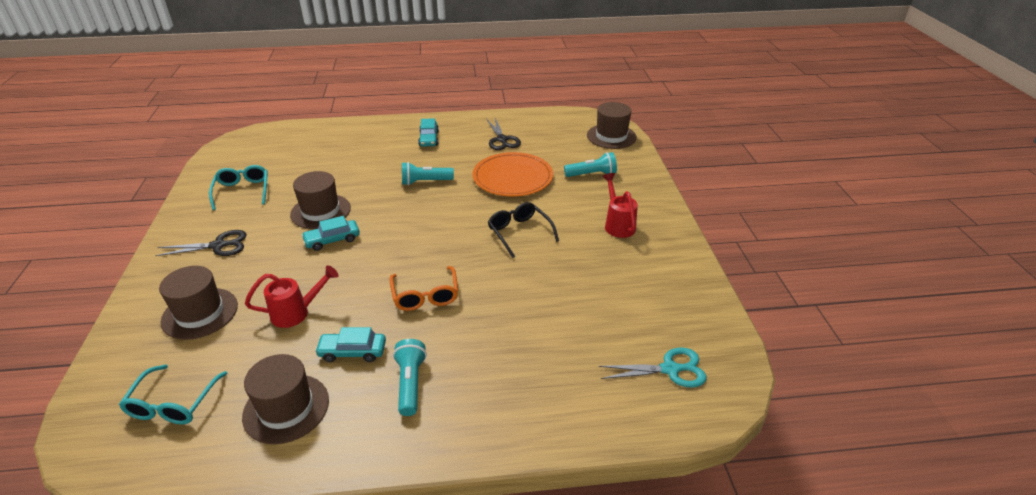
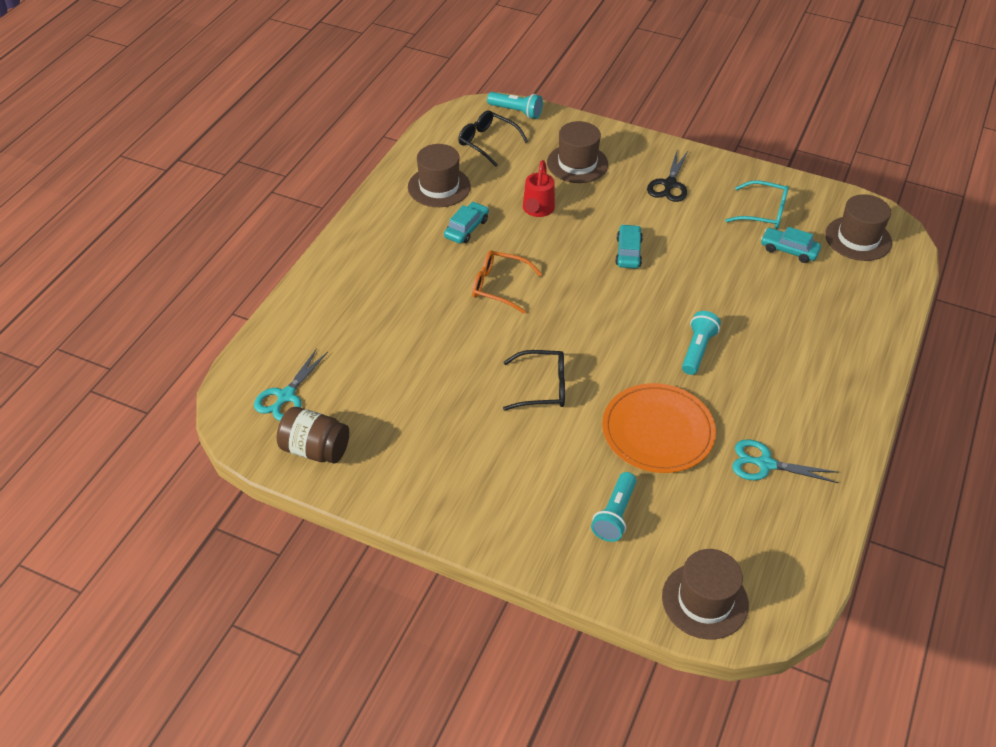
camera: 120 degrees right, 10 degrees up
turquoise glasses [119,364,227,424] -> black glasses [458,110,528,167]
brown hat [290,171,351,229] -> brown hat moved to [825,194,892,261]
turquoise flashlight [393,339,427,416] -> turquoise flashlight moved to [487,92,543,119]
turquoise car [418,118,439,147] -> turquoise car moved to [761,227,821,263]
black scissors [487,118,521,150] -> turquoise scissors [732,439,839,483]
red watering can [602,173,638,238] -> none
none -> brown jar [277,407,349,464]

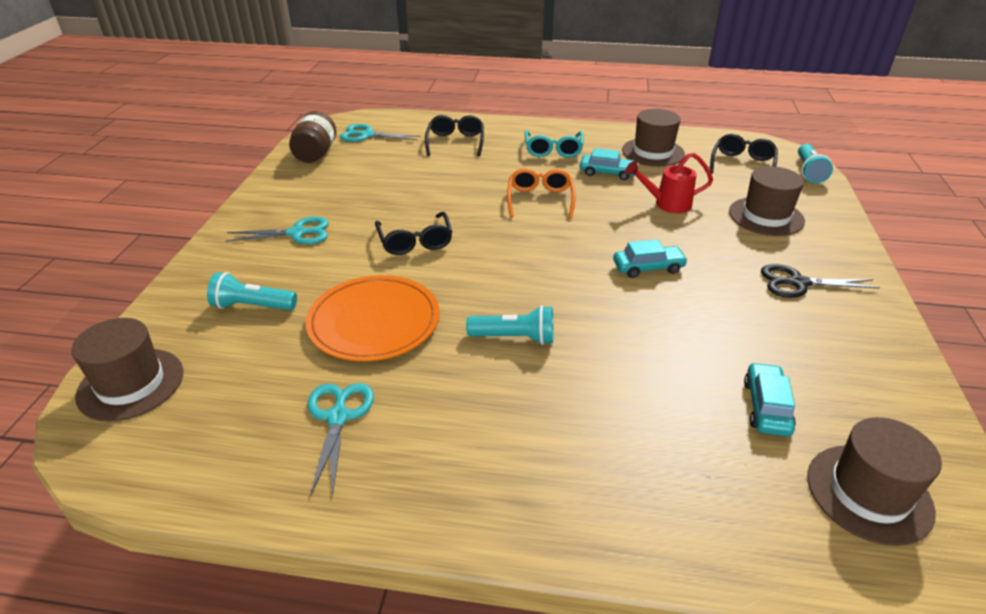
camera: 75 degrees right, 10 degrees down
turquoise glasses [725,180,789,229] -> turquoise glasses moved to [525,130,584,158]
none -> turquoise scissors [225,217,329,244]
none -> black glasses [425,115,484,156]

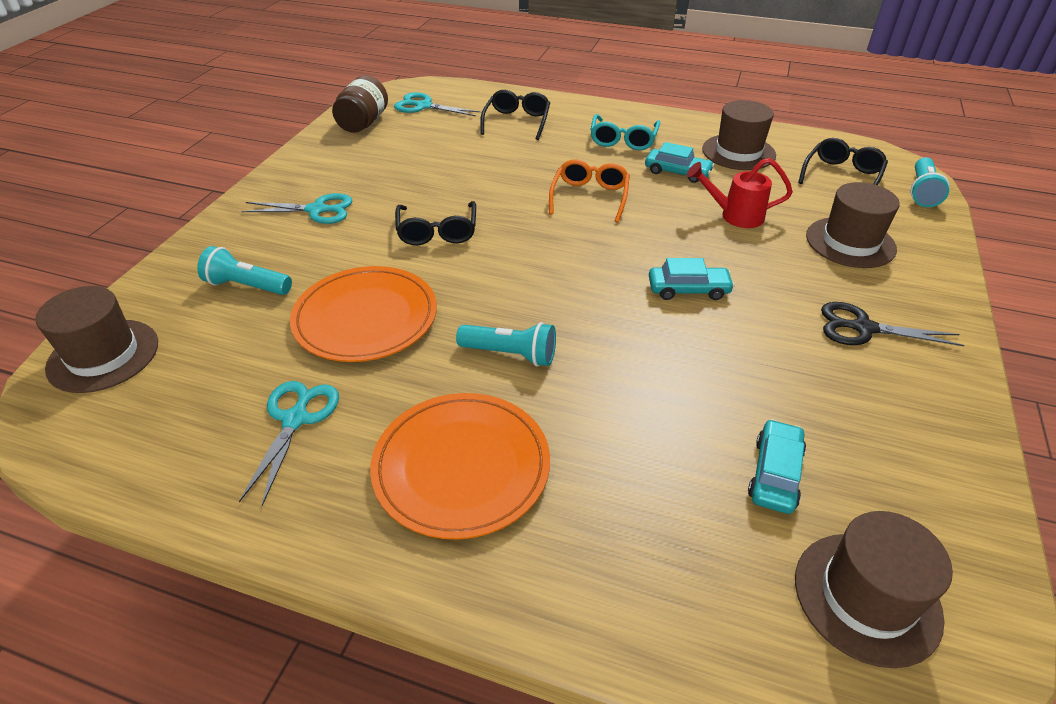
camera: 10 degrees right, 5 degrees up
none -> orange plate [370,393,550,539]

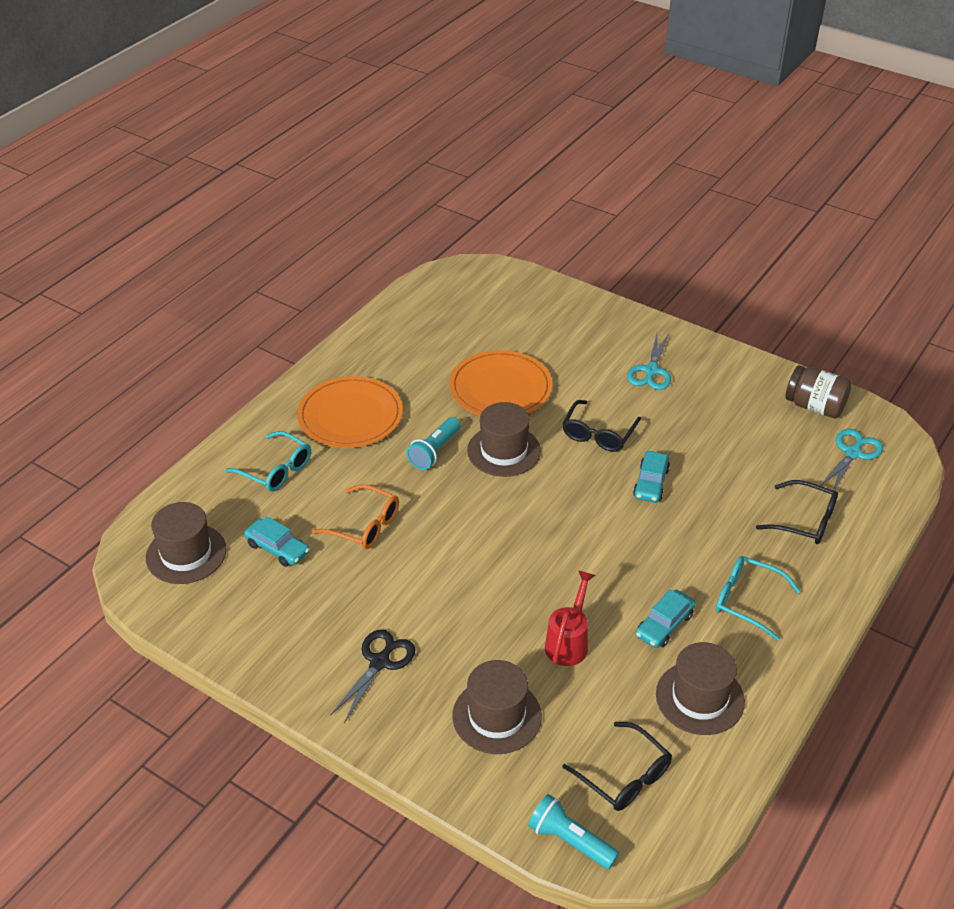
camera: 105 degrees right, 0 degrees up
brown hat [35,286,158,393] -> brown hat moved to [467,402,541,477]
turquoise flashlight [197,246,292,295] -> none
turquoise scissors [239,381,339,506] -> none
black glasses [395,201,476,245] -> black glasses turned 75 degrees counterclockwise [562,400,641,452]
orange glasses [549,159,630,223] -> orange glasses moved to [312,484,399,549]
turquoise car [649,258,735,300] -> turquoise car moved to [633,451,670,503]
none -> turquoise glasses [225,431,311,492]

